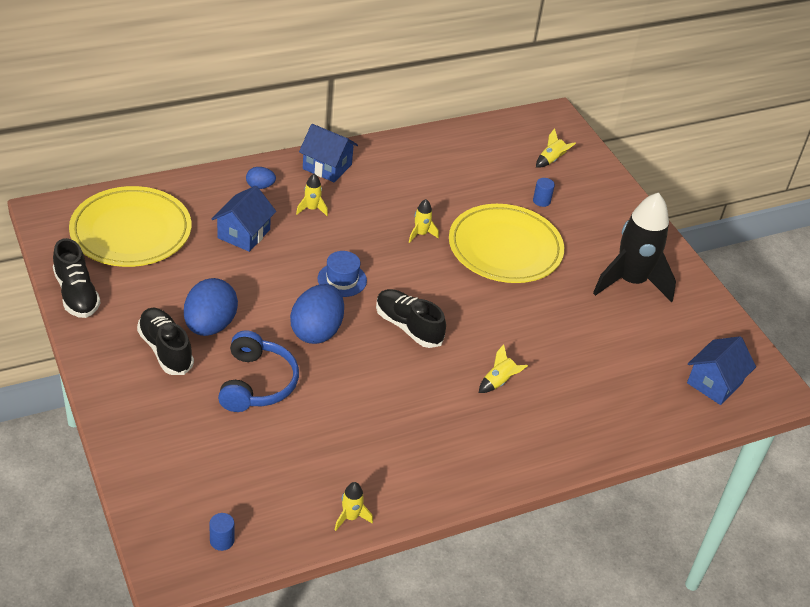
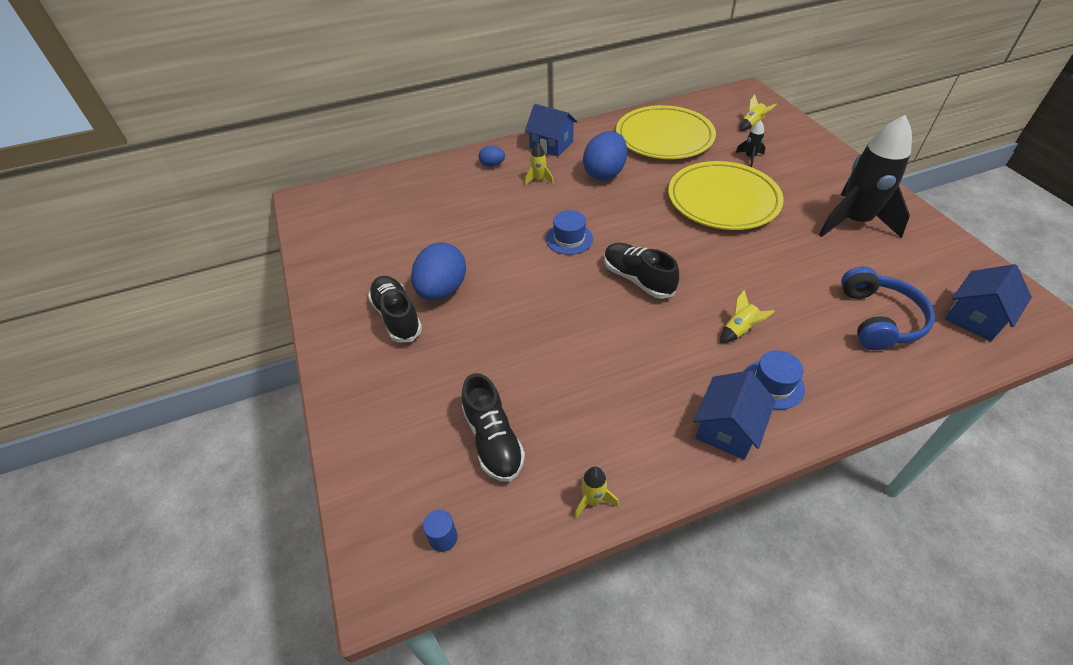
camera: 10 degrees right, 5 degrees up
black shoe [53,238,101,318] -> black shoe moved to [462,373,525,482]
yellow plate [69,186,191,267] -> yellow plate moved to [616,105,716,159]
blue house [212,186,276,252] -> blue house moved to [693,370,776,459]
blue headphones [218,330,299,412] -> blue headphones moved to [841,266,935,350]
blue egg [290,284,344,344] -> blue egg moved to [583,131,627,181]
yellow rocket [409,199,439,243] -> none
blue cylinder [533,178,555,207] -> black rocket [735,120,766,167]
none -> blue hat [745,350,805,410]

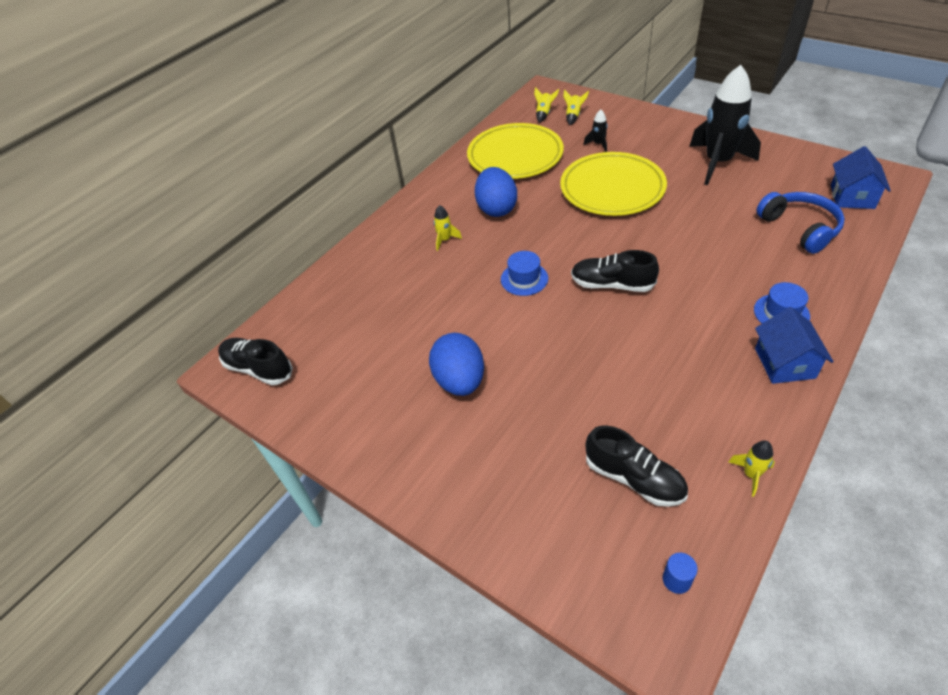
camera: 30 degrees left, 0 degrees up
black shoe [368,276,422,343] -> black shoe moved to [218,338,293,385]
blue egg [479,146,505,167] -> none
blue house [525,104,577,157] -> none
yellow rocket [720,290,775,343] -> yellow rocket moved to [534,87,559,123]

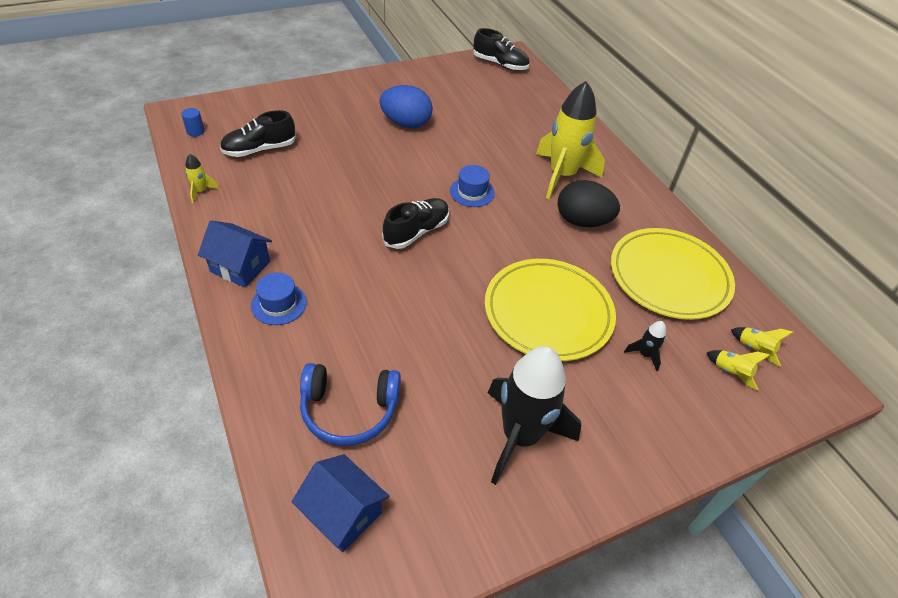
camera: 110 degrees right, 0 degrees up
black shoe [218,338,293,385] -> black shoe turned 60 degrees clockwise [473,28,530,70]
yellow rocket [434,205,462,251] -> yellow rocket [536,81,605,199], size x2.47
blue egg [475,167,517,217] -> black egg [557,180,620,227]

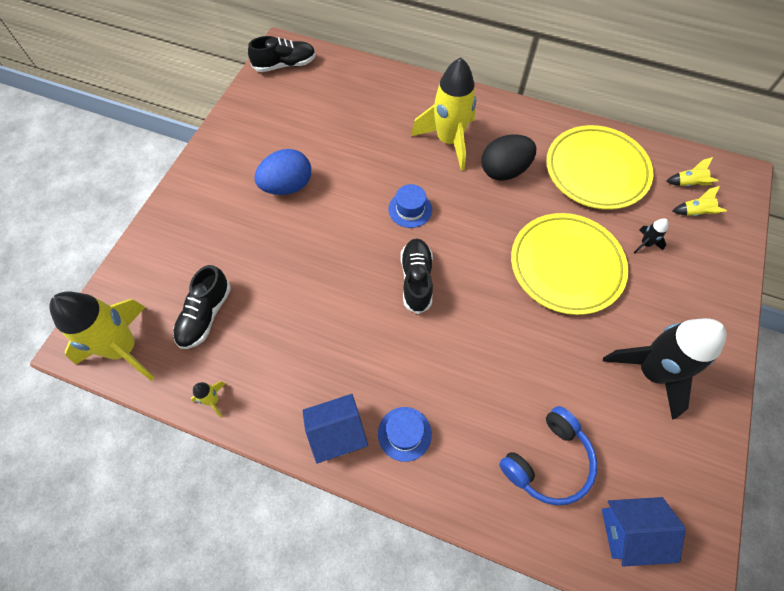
camera: 40 degrees left, 15 degrees up
blue cylinder [181,108,205,137] -> yellow rocket [49,292,155,381]

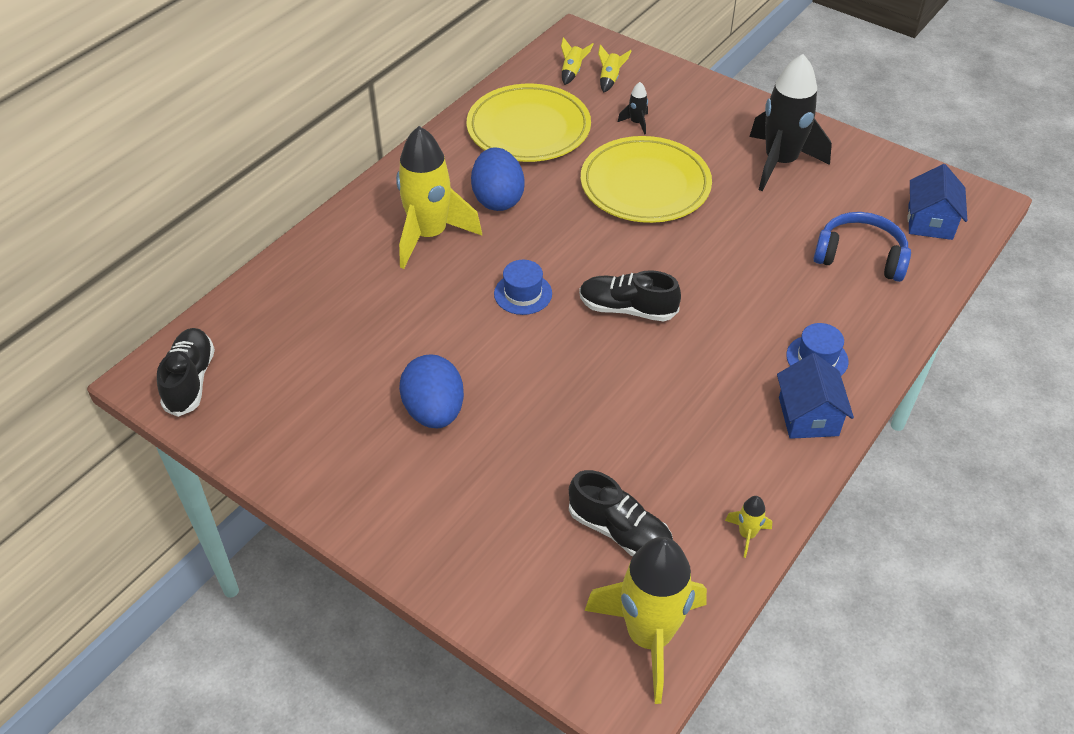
camera: 75 degrees left, 15 degrees down
black egg [481,134,536,181] -> blue egg [471,148,525,211]
blue headphones [499,406,597,506] -> blue headphones turned 45 degrees counterclockwise [813,212,911,282]

